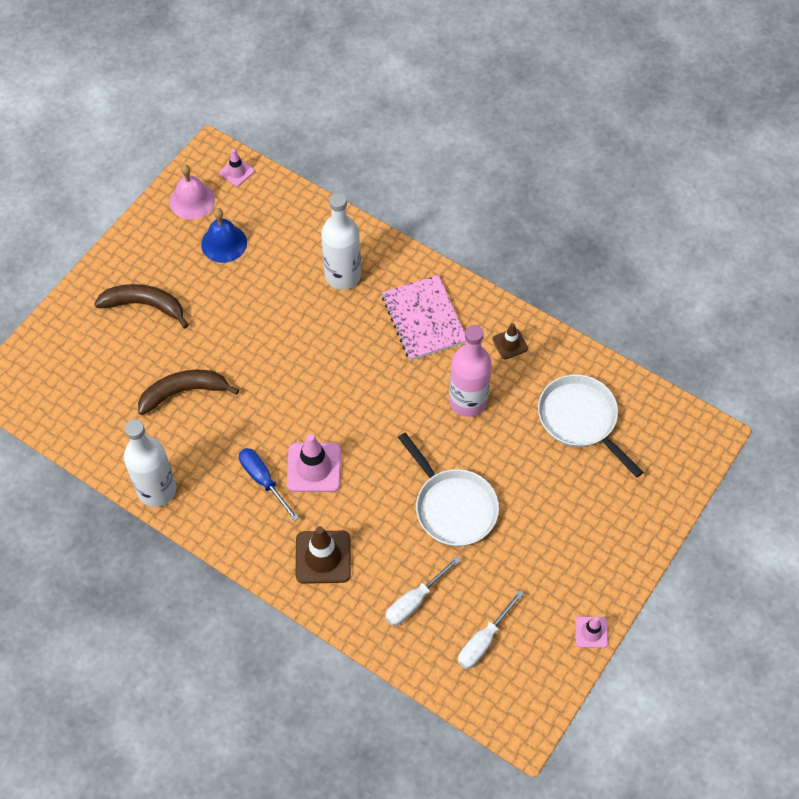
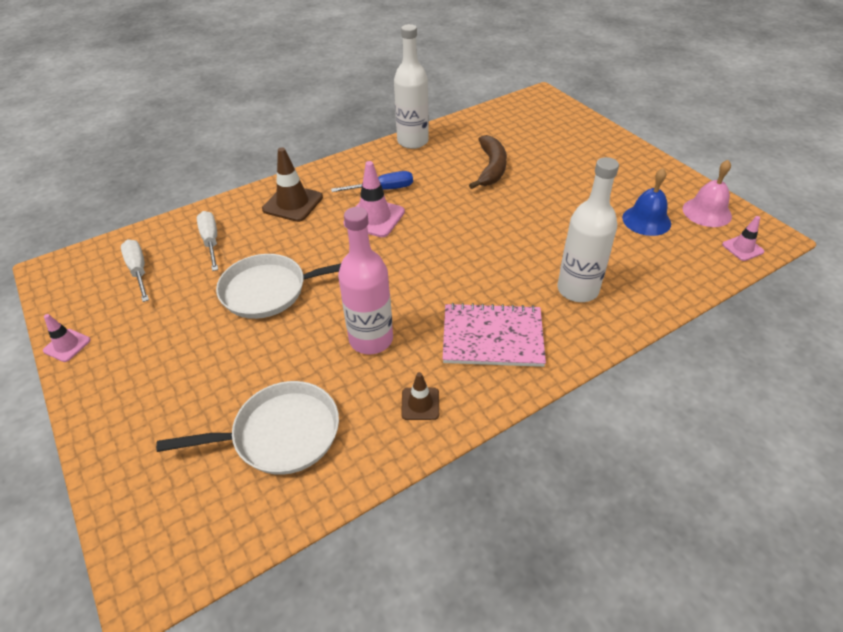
camera: 115 degrees right, 15 degrees down
brown banana [94,284,189,328] -> none

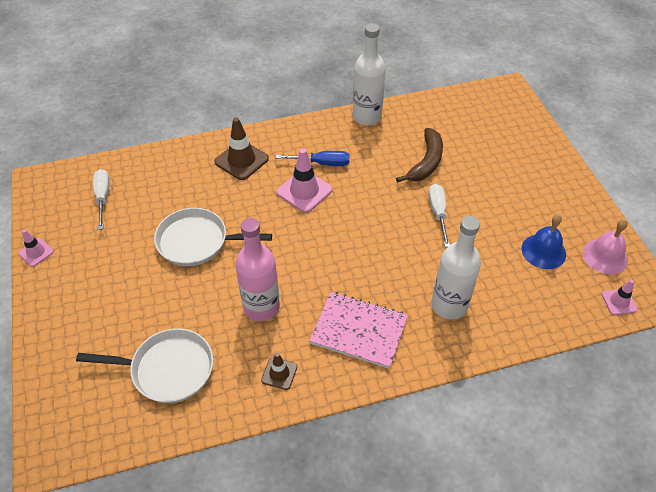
camera: 15 degrees right, 5 degrees up
white screwdriver [197,211,218,271] -> white screwdriver moved to [428,184,450,247]

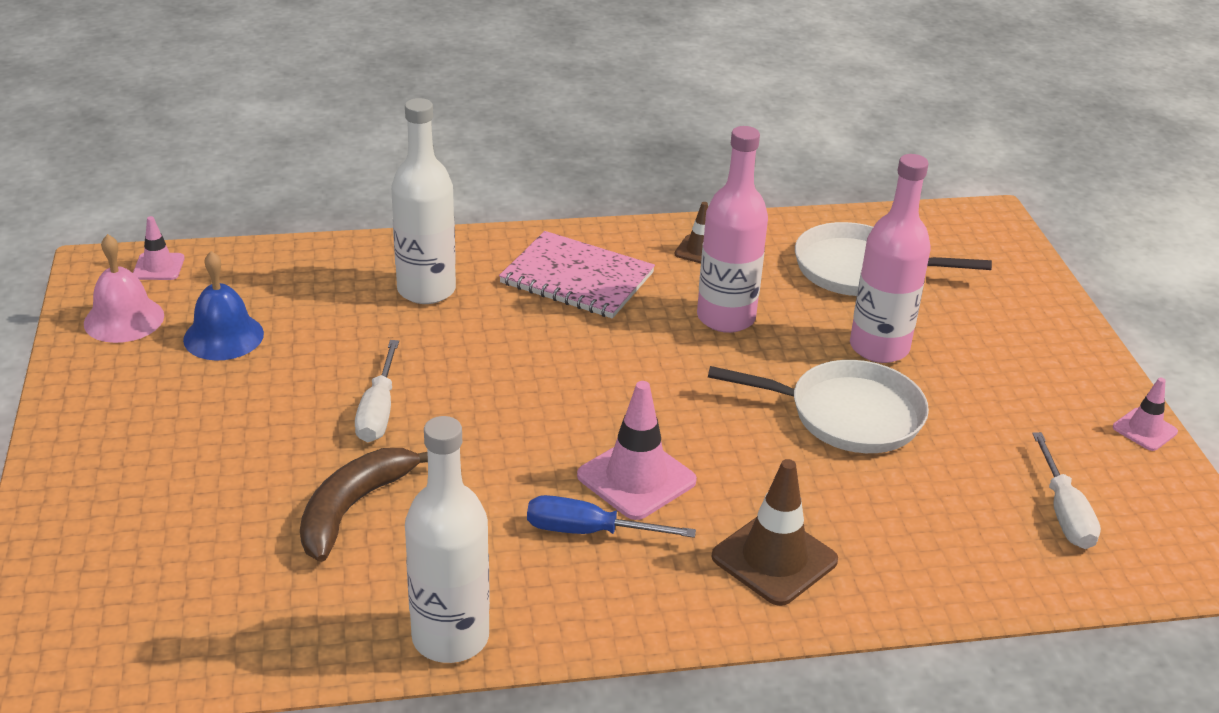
camera: 175 degrees left, 15 degrees down
none -> pink bottle [850,154,931,363]

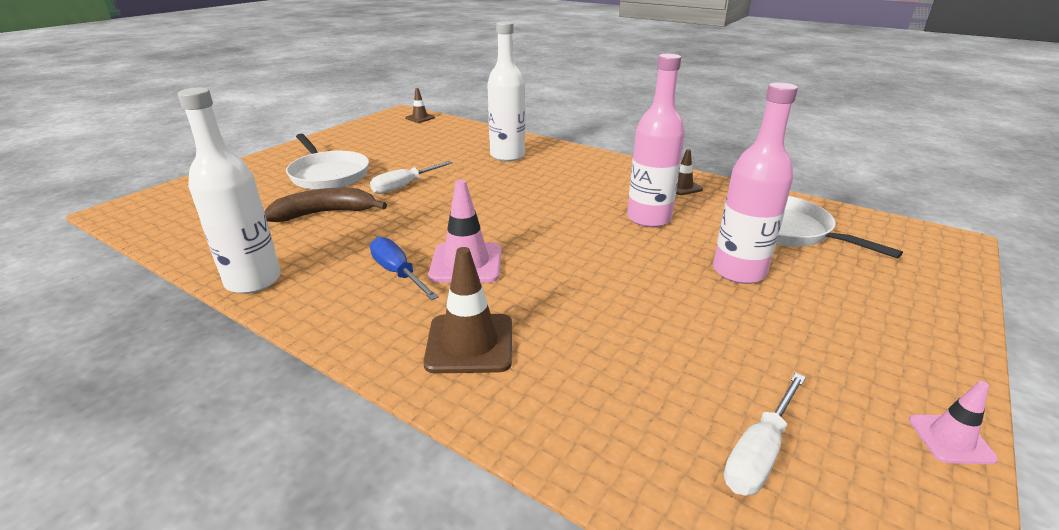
camera: 45 degrees right, 5 degrees down
pink bell [84,234,164,343] -> none
pink traffic cone [133,216,185,280] -> brown traffic cone [405,88,435,123]
blue bell [183,251,264,360] -> none
pink notebook [499,231,655,318] -> none
white pan [708,360,929,453] -> white pan moved to [286,134,369,190]

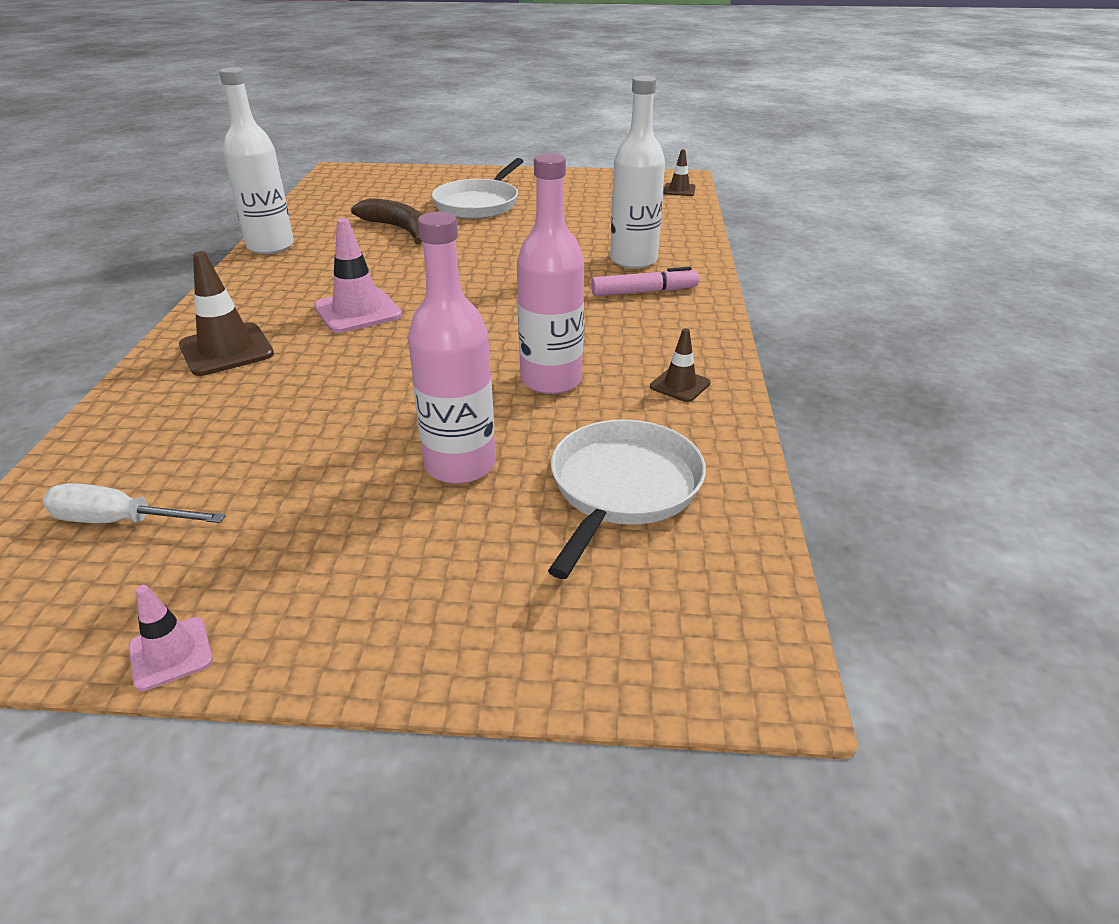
camera: 60 degrees right, 5 degrees up
white screwdriver [370,161,453,194] -> none
blue screwdriver [370,237,439,300] -> none
none -> pink marker [591,267,699,296]

